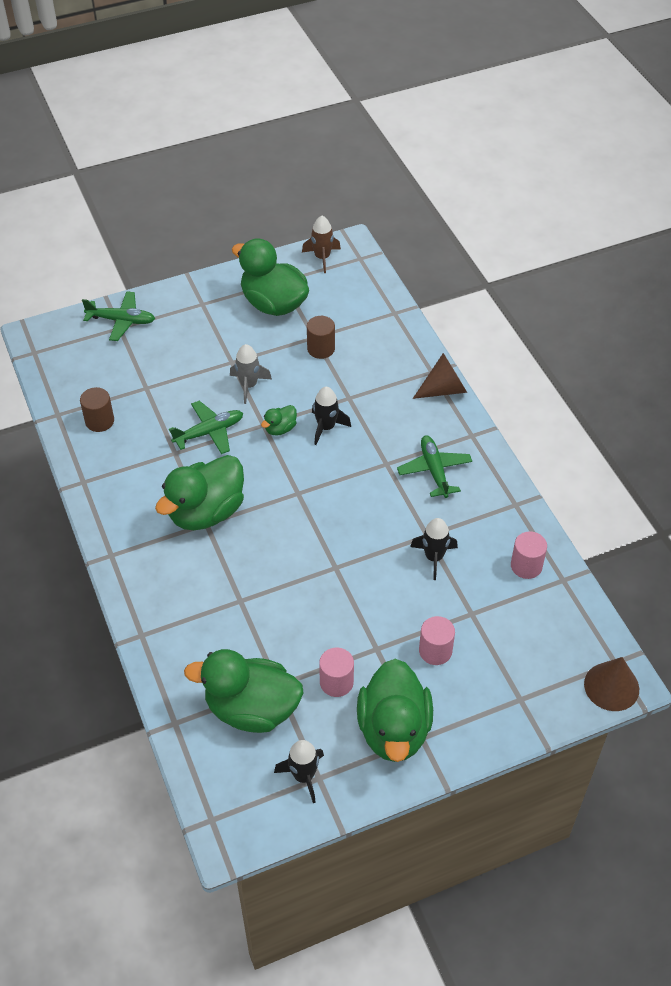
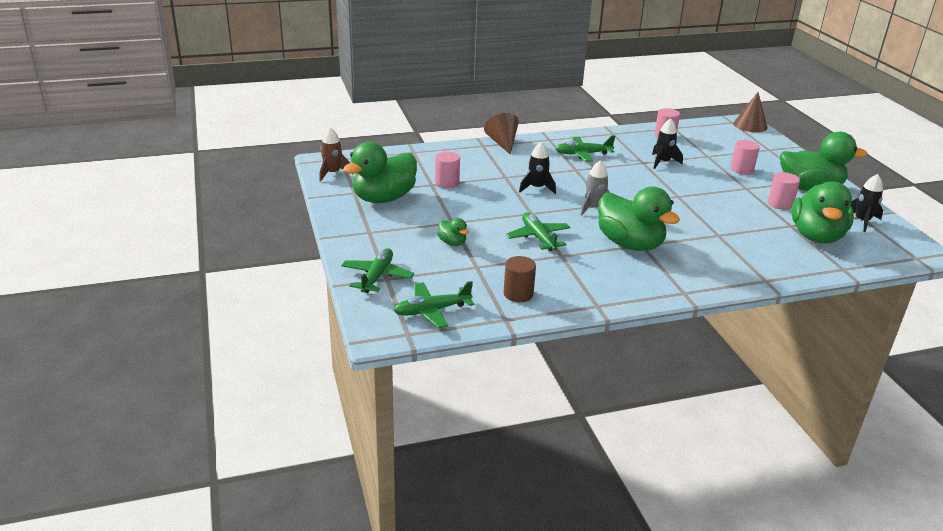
camera: 85 degrees left, 20 degrees down
grey rocket [230,344,272,404] -> grey rocket moved to [581,160,610,215]
green duck [261,405,297,436] -> green duck moved to [437,218,468,246]
brown cylinder [307,316,335,359] -> pink cylinder [435,152,460,188]
none -> green plane [393,281,474,328]

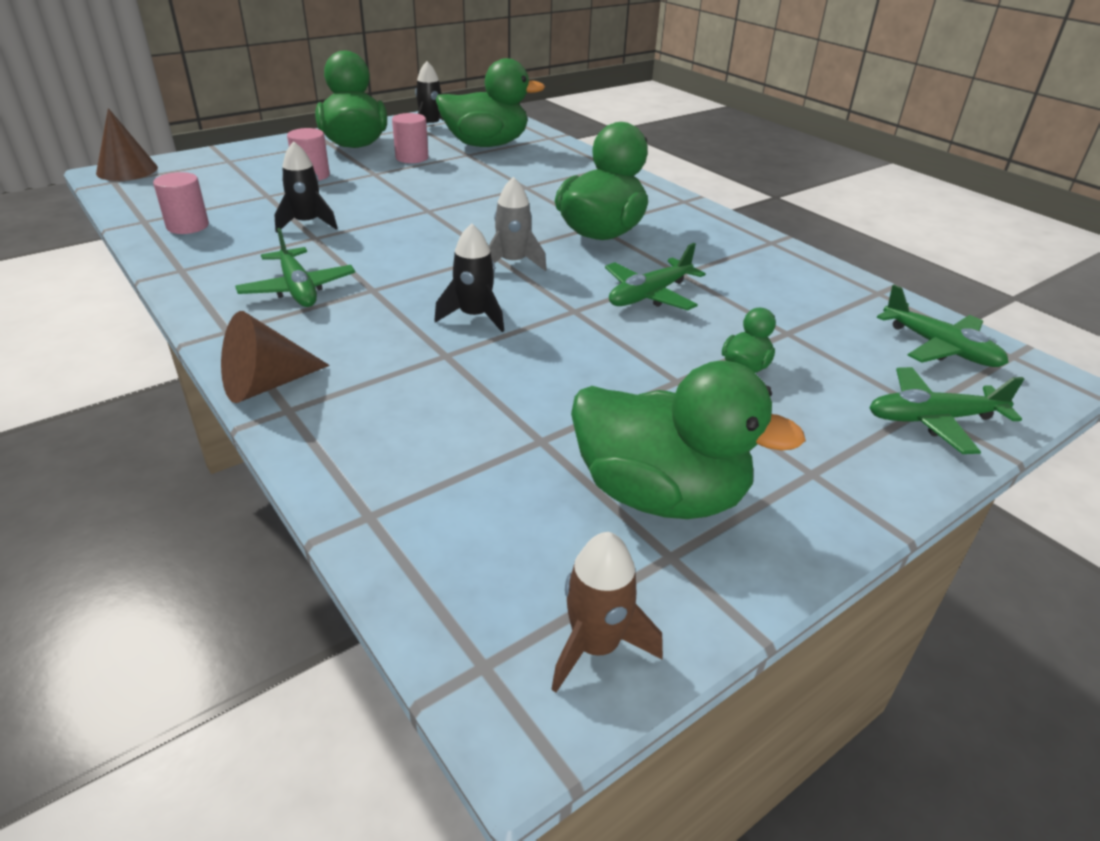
camera: 110 degrees left, 5 degrees up
pink cylinder [435,152,460,188] -> none
brown cylinder [504,256,536,302] -> none

